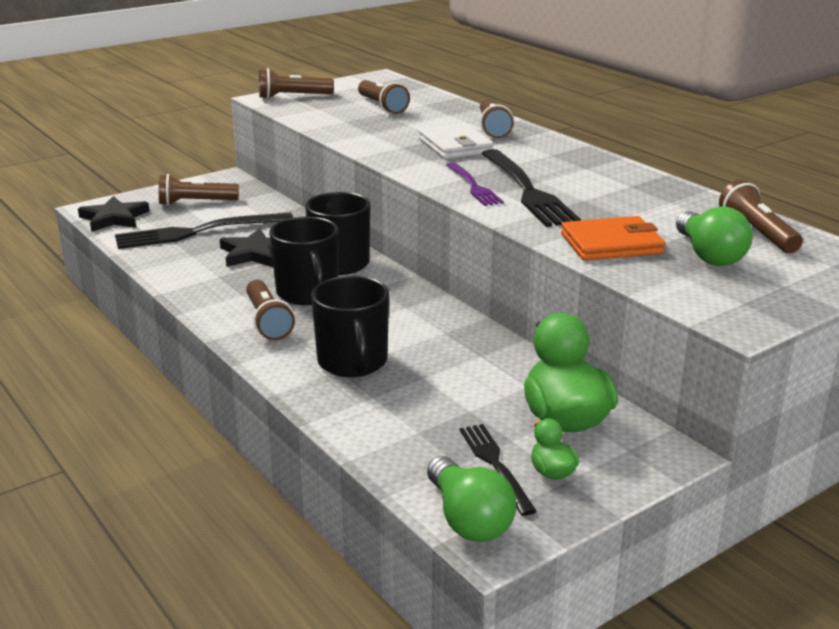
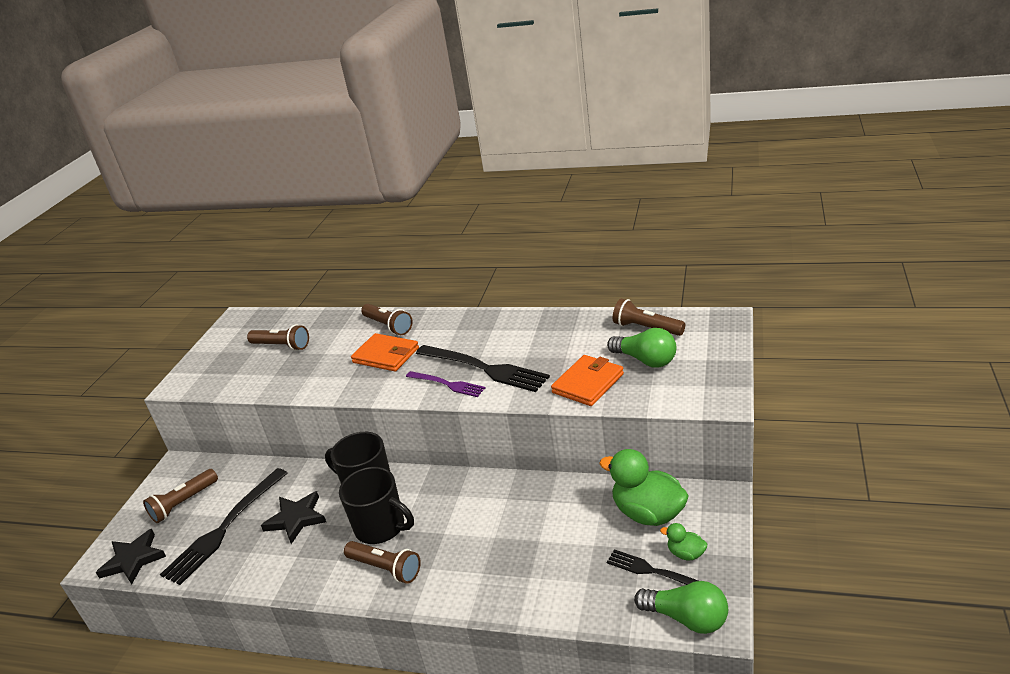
camera: 35 degrees left, 5 degrees up
brown flashlight [259,68,334,99] -> none
black mug [311,276,389,377] -> none
white wallet [419,123,494,159] -> orange wallet [351,333,419,371]

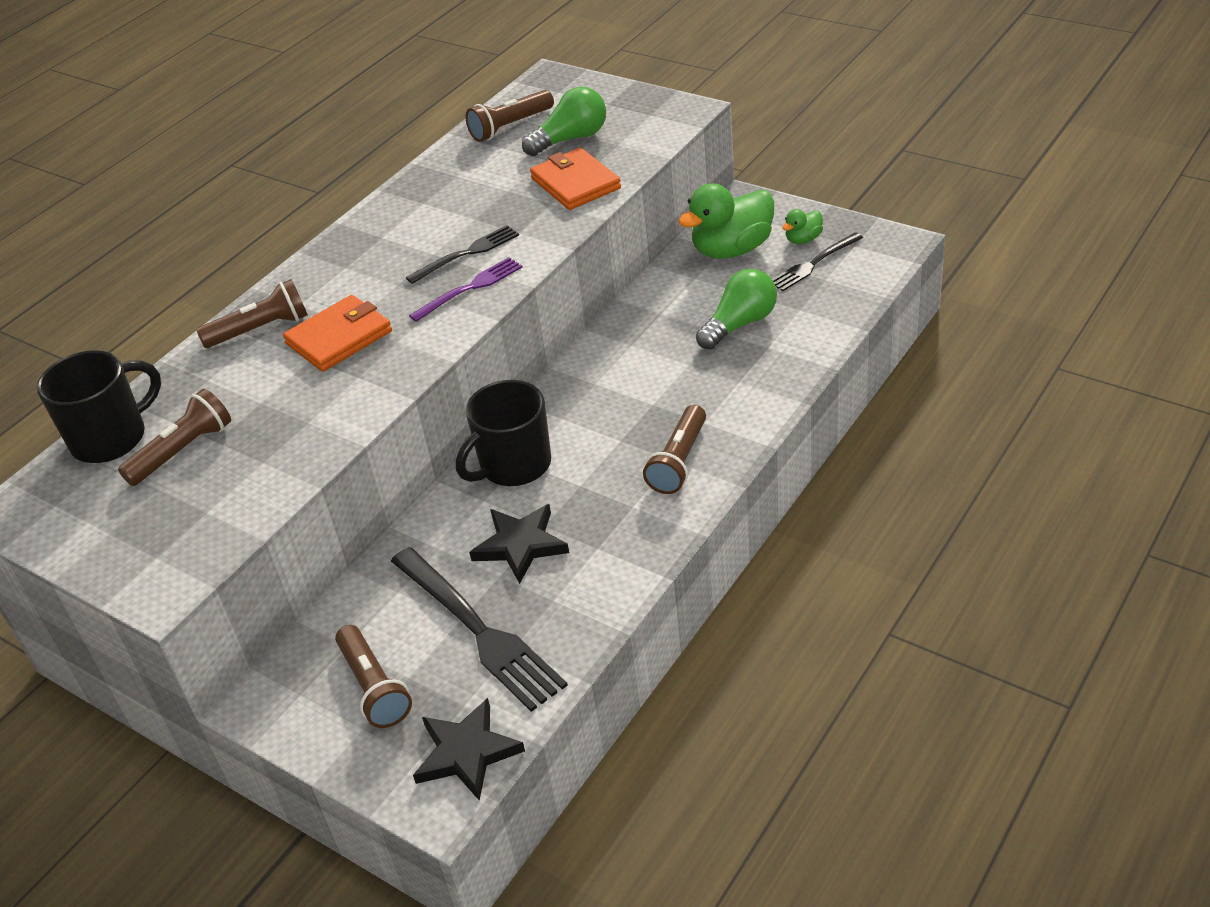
camera: 70 degrees left, 10 degrees up
black mug [339,467,414,544] -> black mug moved to [37,350,161,463]
brown flashlight [344,541,421,584] -> brown flashlight turned 150 degrees clockwise [643,405,706,494]
black fork [416,345,550,392] -> black fork [406,225,519,284], size x0.58
green light bulb [634,581,728,634] -> green light bulb moved to [696,269,777,350]

